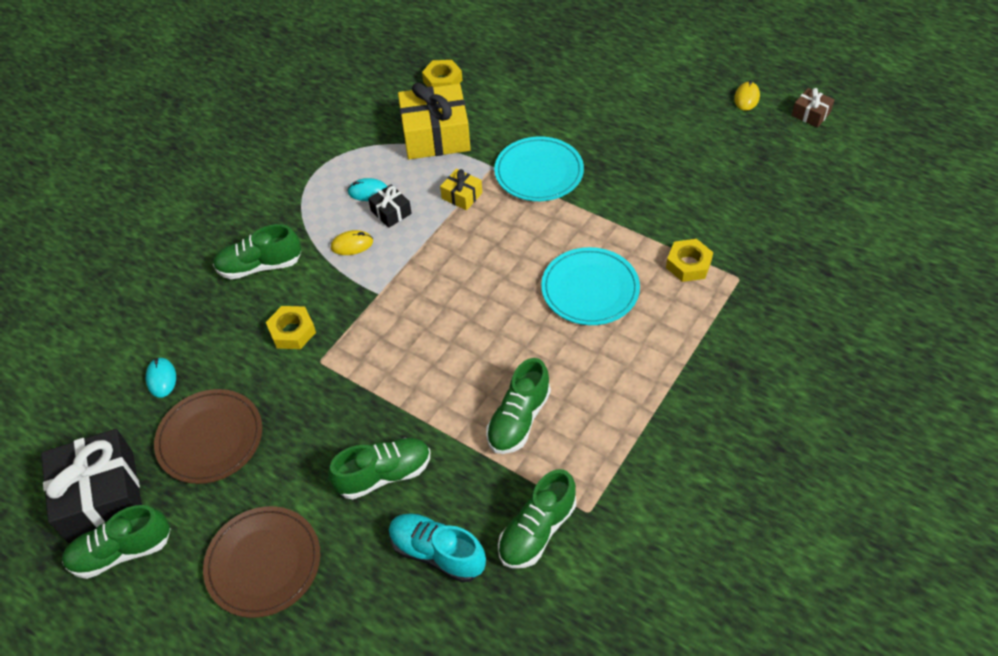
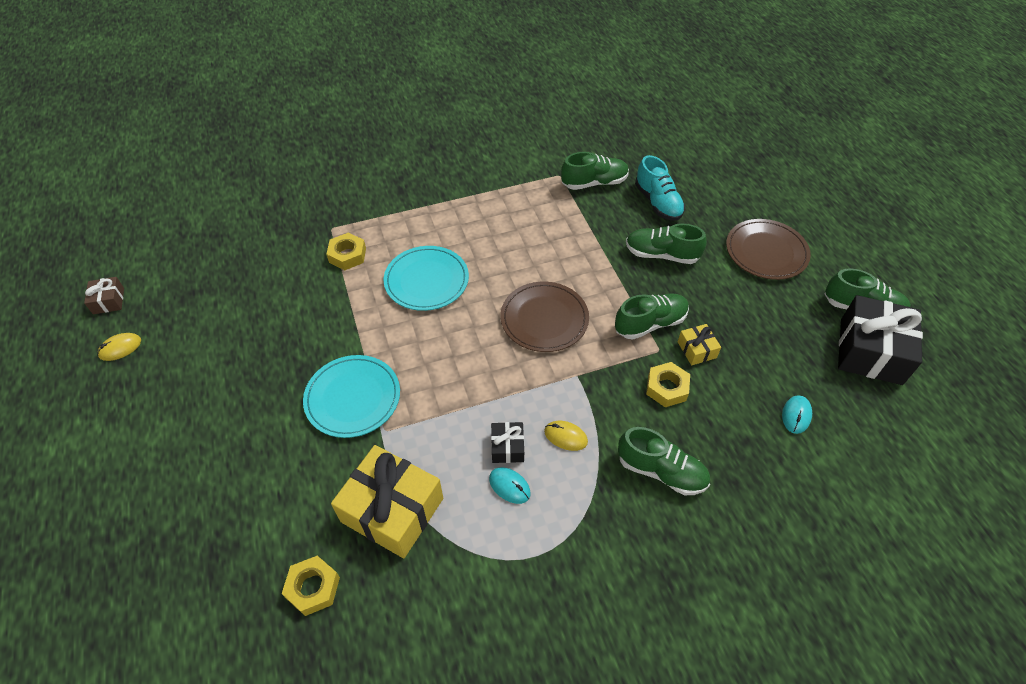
camera: 145 degrees left, 0 degrees up
brown plate [154,389,262,484] -> brown plate moved to [501,282,589,352]
yellow gift [440,169,482,210] -> yellow gift moved to [678,324,721,365]
green shoe [486,358,551,454] -> green shoe moved to [615,293,689,340]

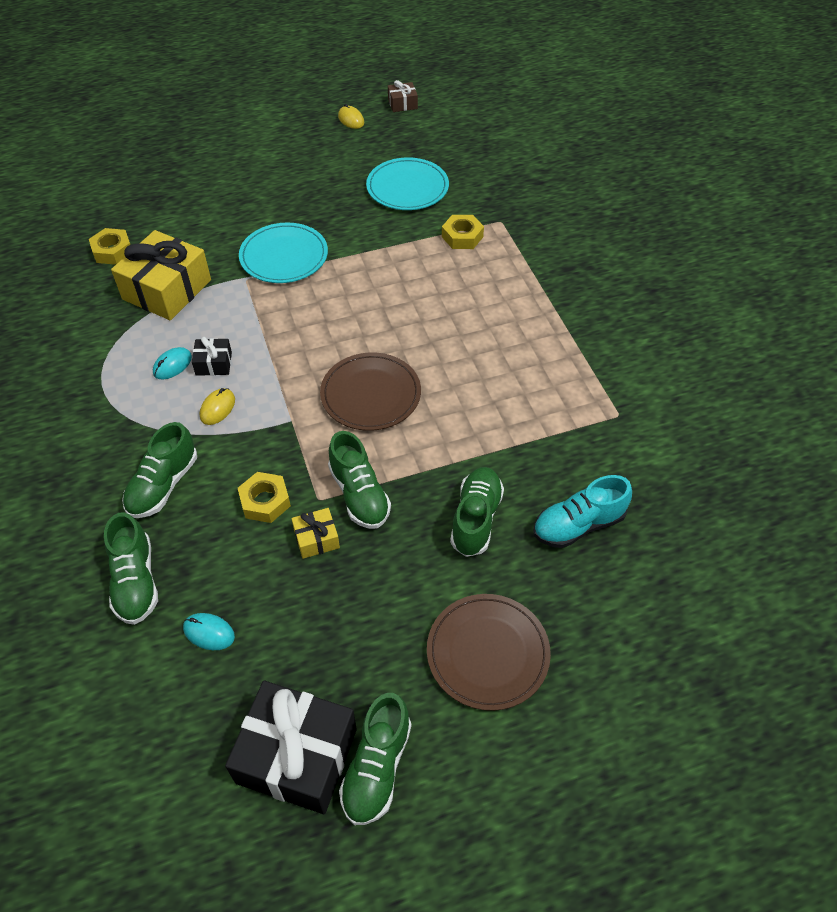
camera: 90 degrees right, 0 degrees up
turquoise plate [384,246,469,311] -> turquoise plate moved to [366,157,449,210]
green shoe [561,152,629,190] -> green shoe moved to [104,513,158,625]

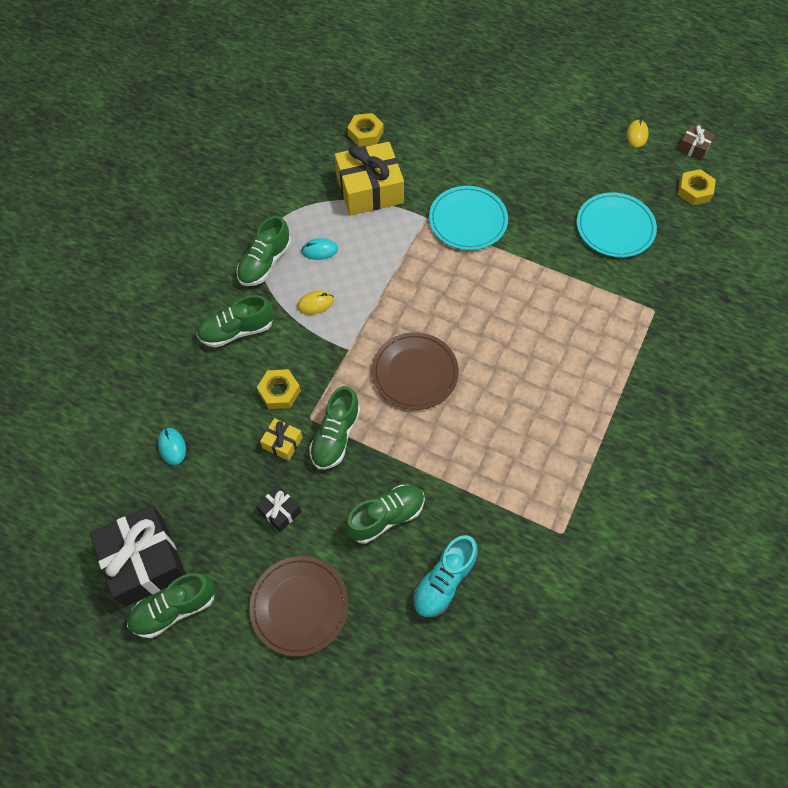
camera: 45 degrees right, 10 degrees up
green shoe [104,513,158,625] -> green shoe moved to [236,216,291,286]
black gift [192,337,232,376] -> black gift moved to [256,485,301,532]
yellow nut [442,215,484,249] -> yellow nut moved to [677,169,716,205]
turquoise shoe [533,475,632,548] -> turquoise shoe turned 75 degrees counterclockwise [412,535,478,619]

